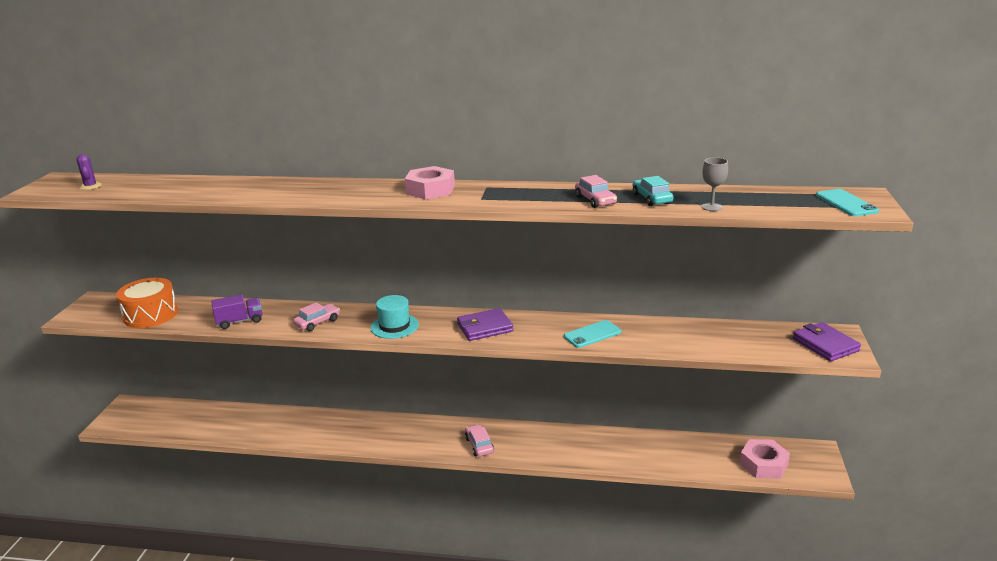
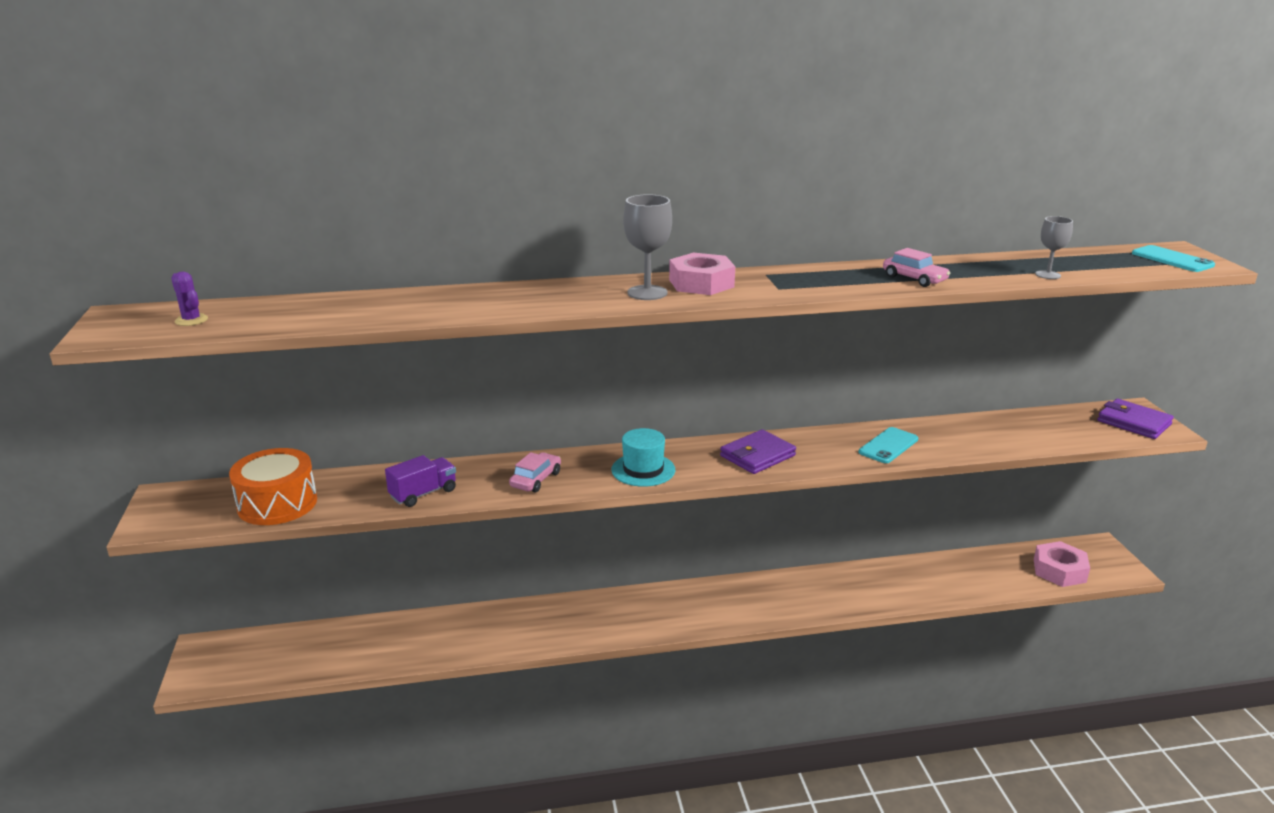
camera: 20 degrees left, 0 degrees up
pink car [465,424,494,457] -> none
turquoise car [633,176,674,206] -> none
none -> grey goblet [623,194,672,300]

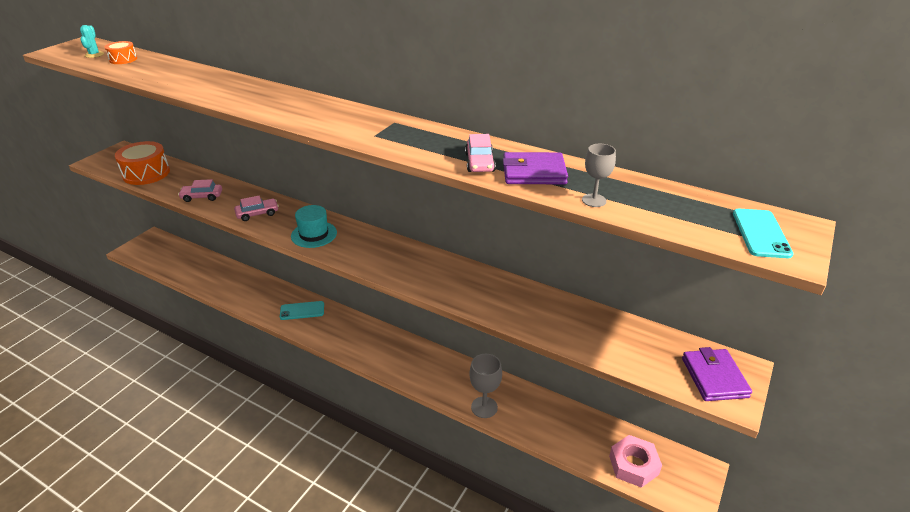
camera: 40 degrees right, 10 degrees up
purple cactus [171,271,208,326] -> turquoise cactus [80,25,104,58]
purple truck [385,455,456,507] -> pink car [178,179,222,202]
grey goblet [623,194,672,300] -> grey goblet moved to [469,354,502,418]
pink nut [669,252,735,295] -> none
purple wallet [720,429,796,474] -> purple wallet moved to [503,152,568,184]
turquoise phone [859,427,918,463] -> turquoise phone moved to [280,301,324,320]
none -> orange drum [105,41,137,64]

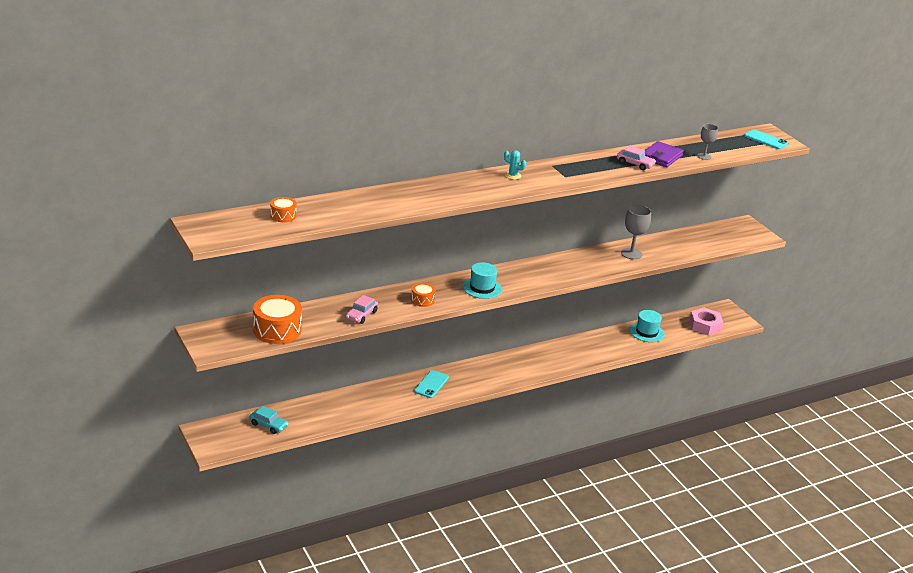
camera: 60 degrees left, 5 degrees down
turquoise cactus [80,25,104,58] -> turquoise cactus moved to [504,150,526,180]
pink car [234,196,279,221] -> orange drum [411,283,436,307]
grey goblet [469,354,502,418] -> grey goblet moved to [621,205,651,260]
purple wallet [682,347,752,401] -> none
none -> turquoise car [250,406,288,434]
none -> turquoise hat [630,310,664,342]

